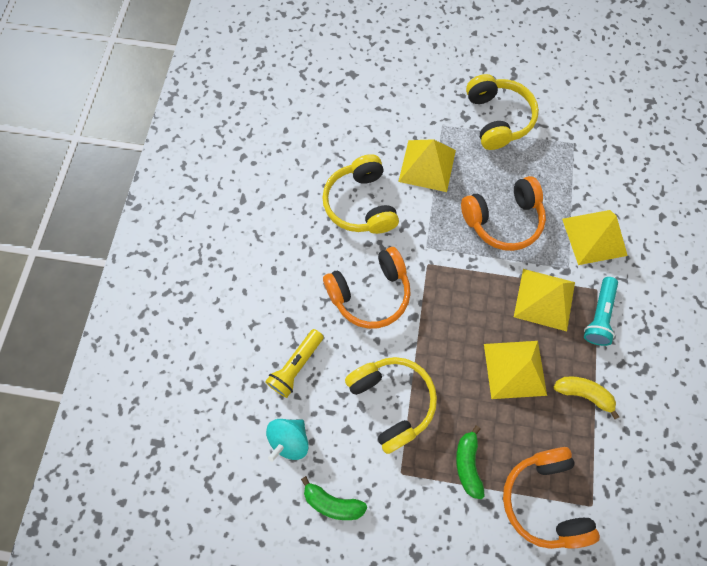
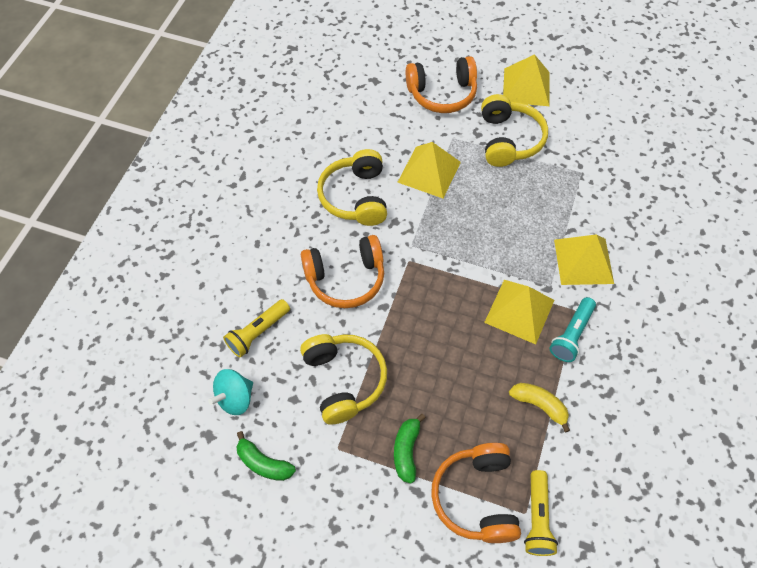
camera: 10 degrees right, 10 degrees down
orange headphones [461,176,546,251] -> orange headphones moved to [406,56,477,113]
yellow pyramid [484,341,547,399] -> yellow pyramid moved to [503,54,550,106]
none -> yellow flashlight [524,470,558,556]

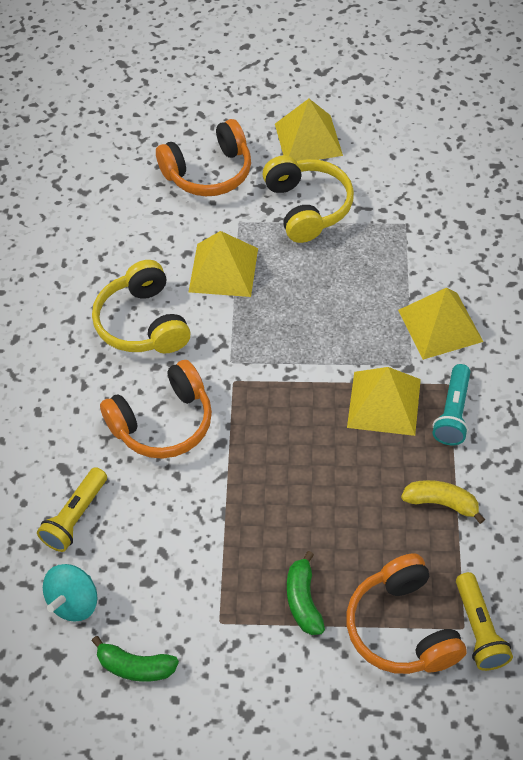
camera: 15 degrees left, 5 degrees down
yellow headphones [300,334,387,425] -> none

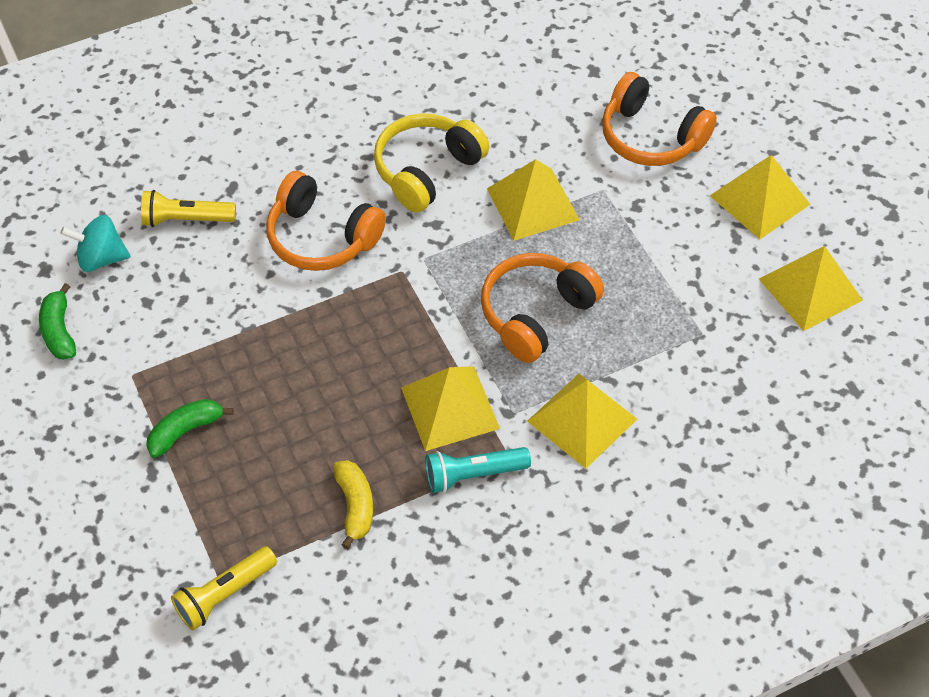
camera: 60 degrees right, 0 degrees up
yellow headphones [262,155,354,243] -> none
orange headphones [346,553,467,674] -> orange headphones moved to [481,253,604,363]
none -> yellow pyramid [759,246,863,331]

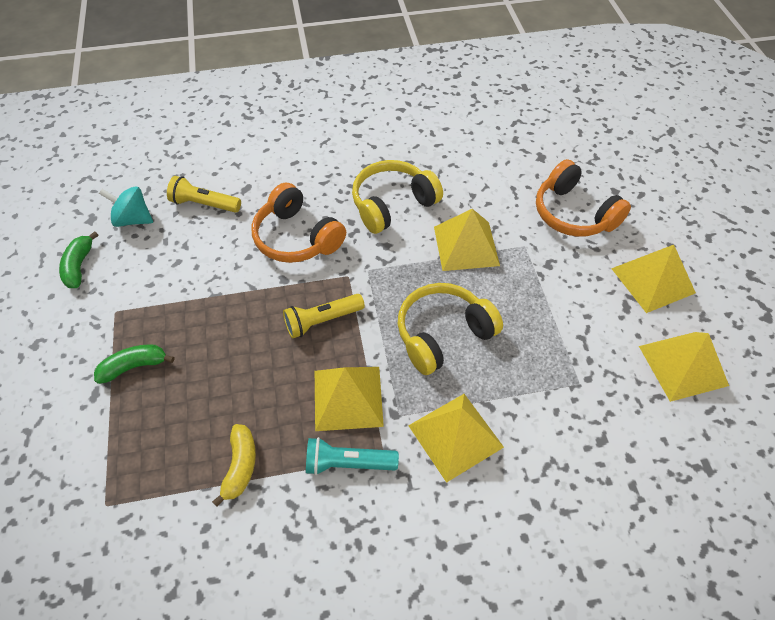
camera: 15 degrees right, 0 degrees up
yellow flashlight [171,546,277,630] -> yellow flashlight moved to [283,294,365,339]
orange headphones [481,253,604,363] -> yellow headphones [398,283,503,375]

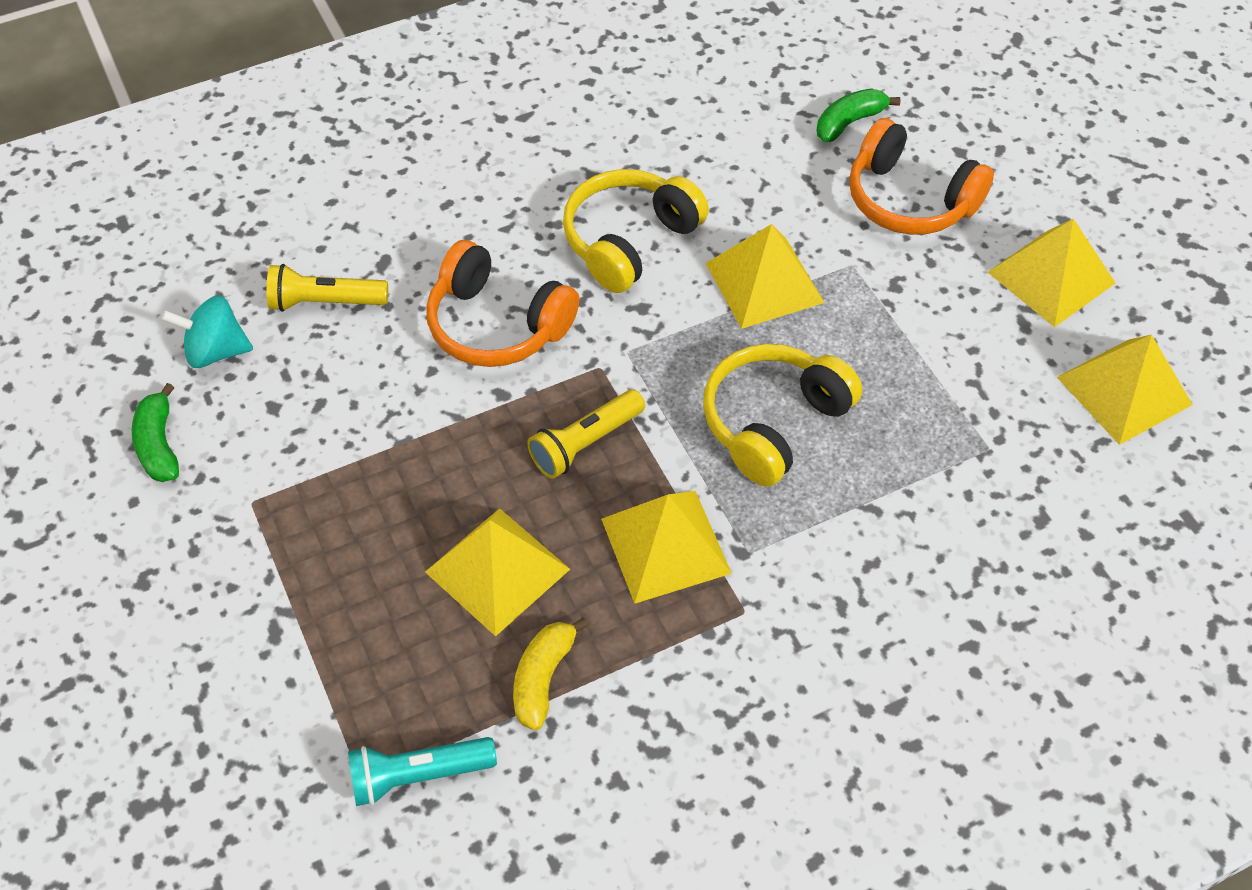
camera: 15 degrees left, 0 degrees up
green banana [94,345,174,384] -> green banana moved to [817,88,901,142]
yellow banana [212,424,256,507] -> yellow banana turned 150 degrees counterclockwise [513,618,588,730]
turquoise flashlight [306,437,399,475] -> turquoise flashlight moved to [348,737,497,806]
yellow pyramid [408,394,504,483] -> yellow pyramid moved to [425,508,570,636]

